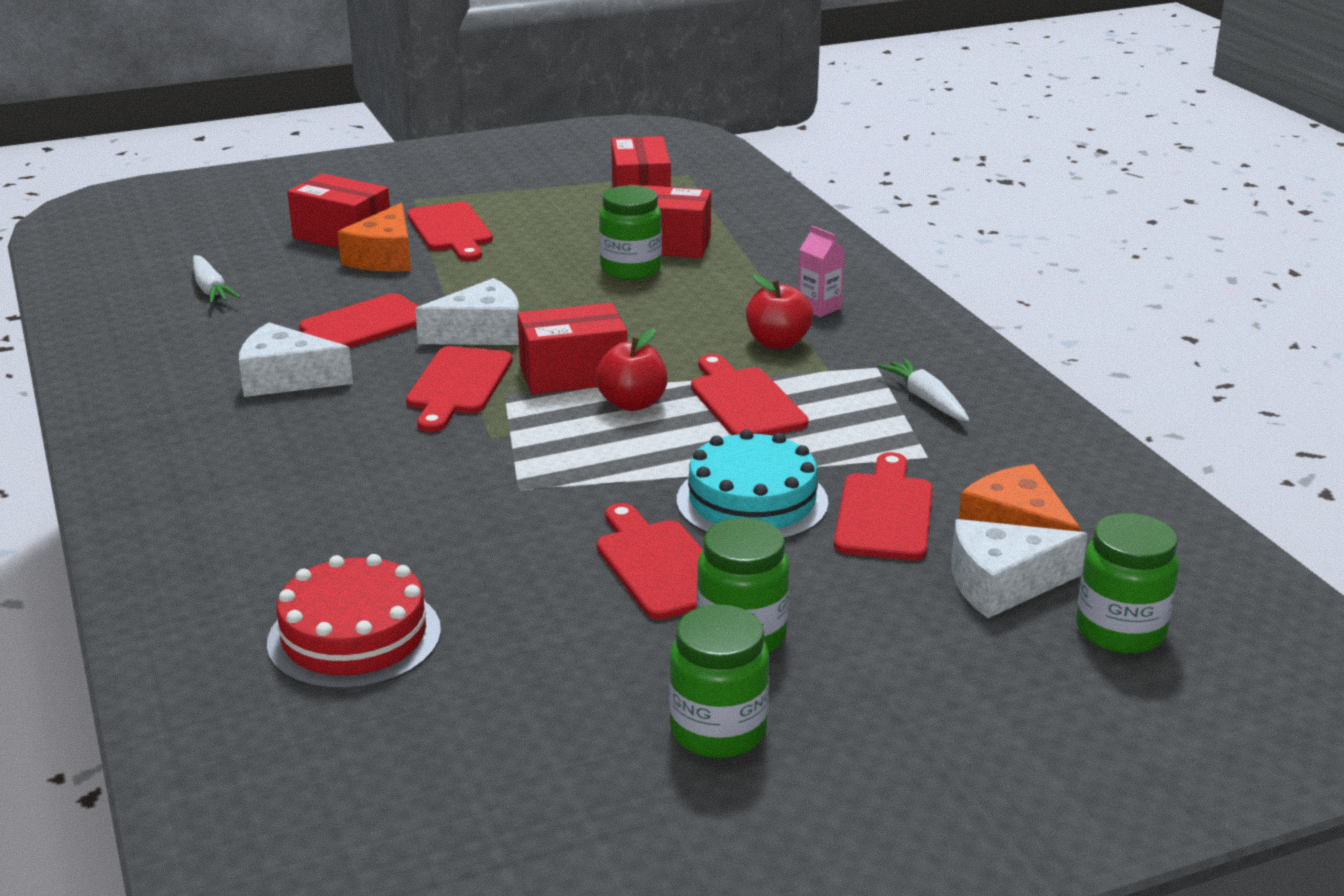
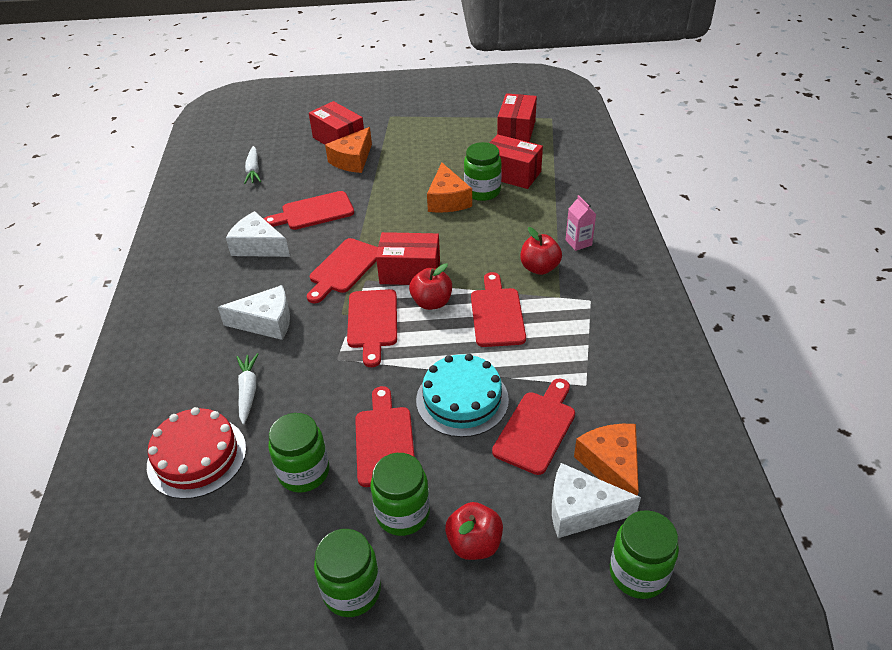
camera: 20 degrees right, 15 degrees up
red cutting board [407,202,493,261] -> red cutting board moved to [347,289,397,367]
white cheese [415,278,519,345] -> white cheese moved to [218,285,290,340]
white carrot [878,358,970,421] -> white carrot moved to [237,353,258,425]
none -> green jar [268,413,329,493]
none -> orange cheese [427,163,472,212]
none -> red apple [445,502,503,560]

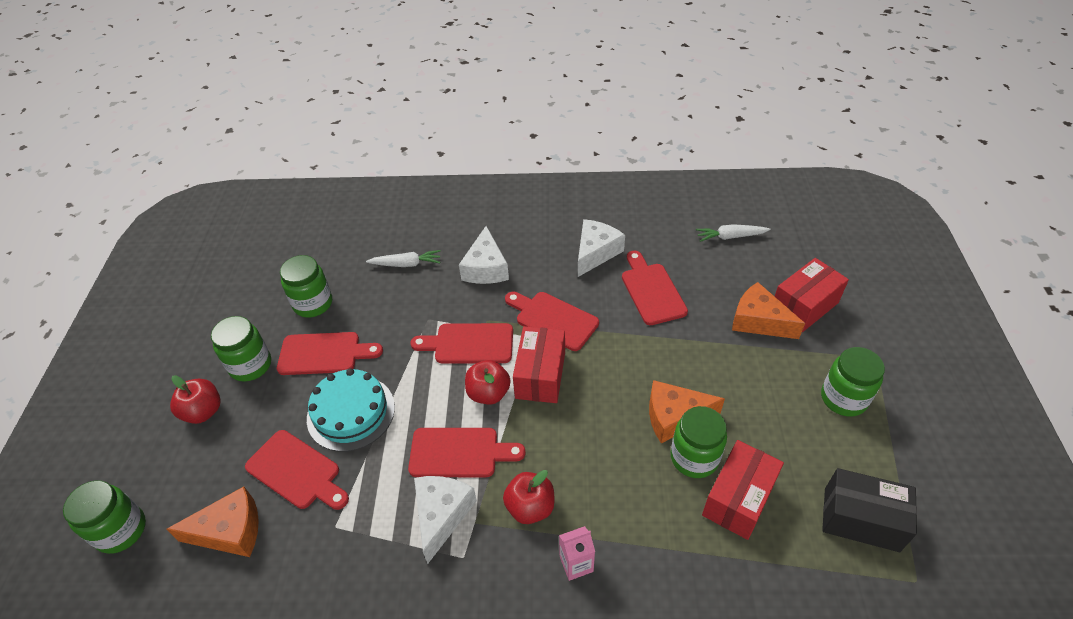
camera: 95 degrees right, 5 degrees up
red cake [147,407,246,499] -> none
green jar [314,529,381,617] -> green jar moved to [821,347,885,417]
red box [497,93,537,142] -> black box [822,468,917,552]
white cheese [552,463,641,538] -> white cheese moved to [414,476,477,564]

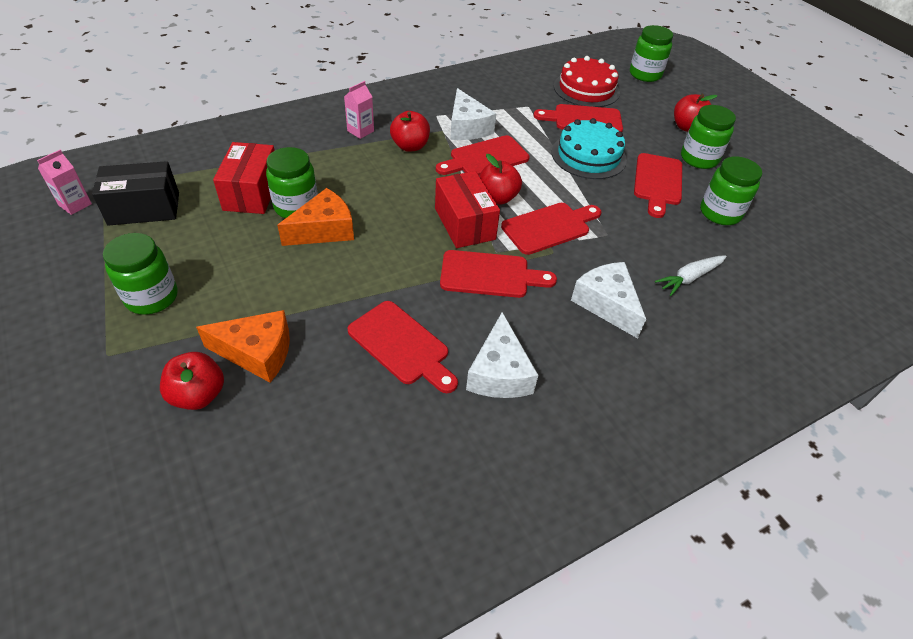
camera: 145 degrees right, 0 degrees up
orange cheese [166,487,259,557] -> red cake [554,56,620,107]
red cutting board [277,332,383,375] -> red cutting board turned 45 degrees counterclockwise [634,153,682,218]
white carrot [696,224,770,242] -> none
red box [775,258,849,332] -> red apple [160,352,224,410]
none -> pink carton [37,150,92,215]

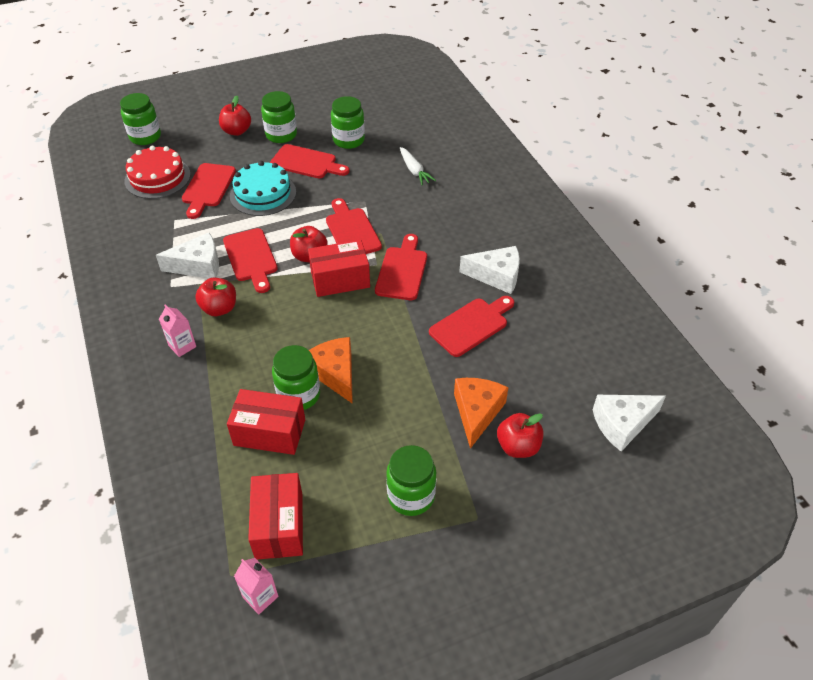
camera: 80 degrees left, 0 degrees up
black box [92,161,179,226] -> red box [248,473,303,560]
white cheese [571,262,646,338] -> white cheese moved to [593,395,666,452]

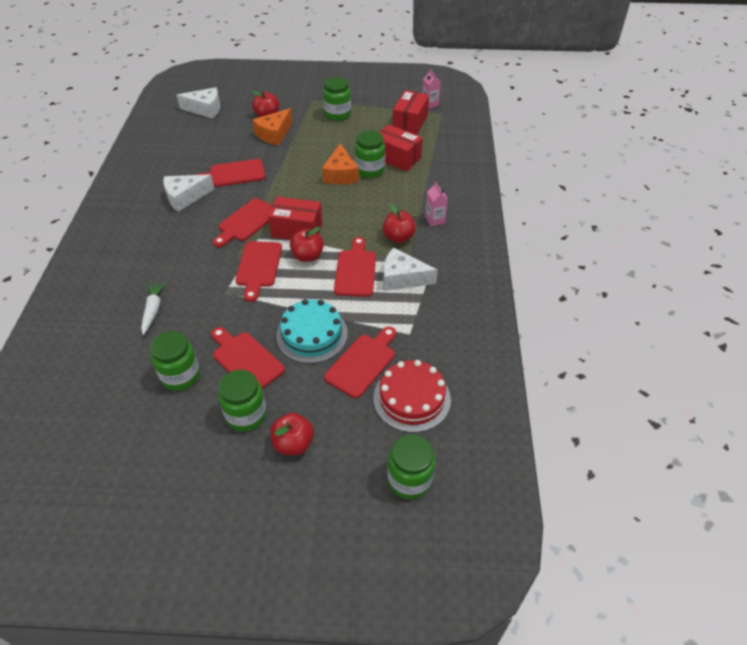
camera: 155 degrees left, 0 degrees up
white cheese [459,246,520,294] -> white cheese turned 60 degrees counterclockwise [163,174,214,212]

